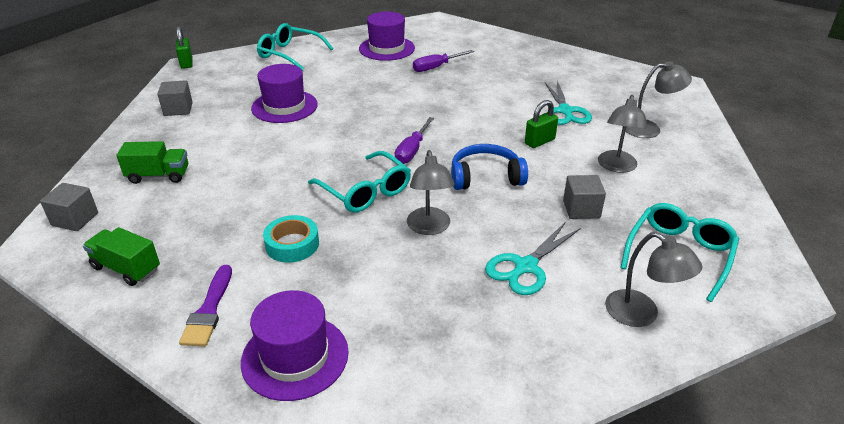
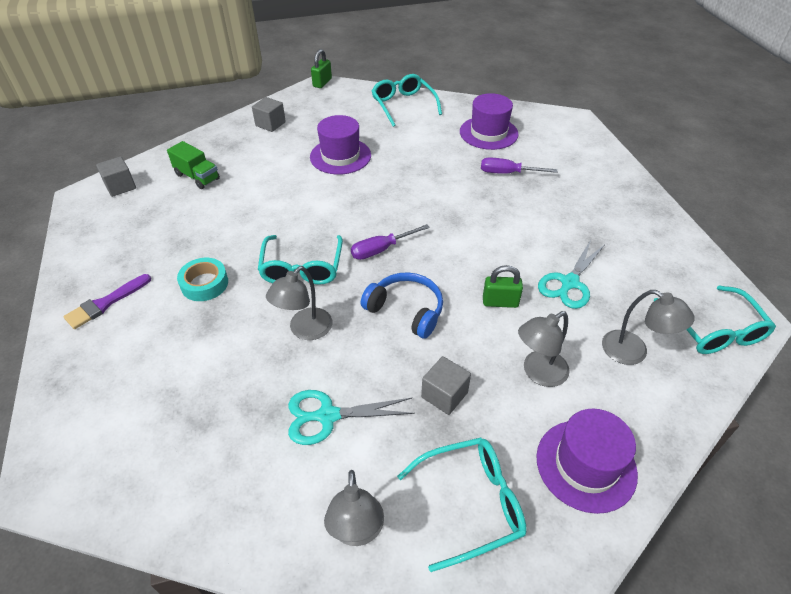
camera: 40 degrees right, 10 degrees up
green truck [83,227,160,286] -> none
purple hat [241,290,349,401] -> purple hat moved to [536,409,638,514]
none -> turquoise glasses [654,285,776,354]

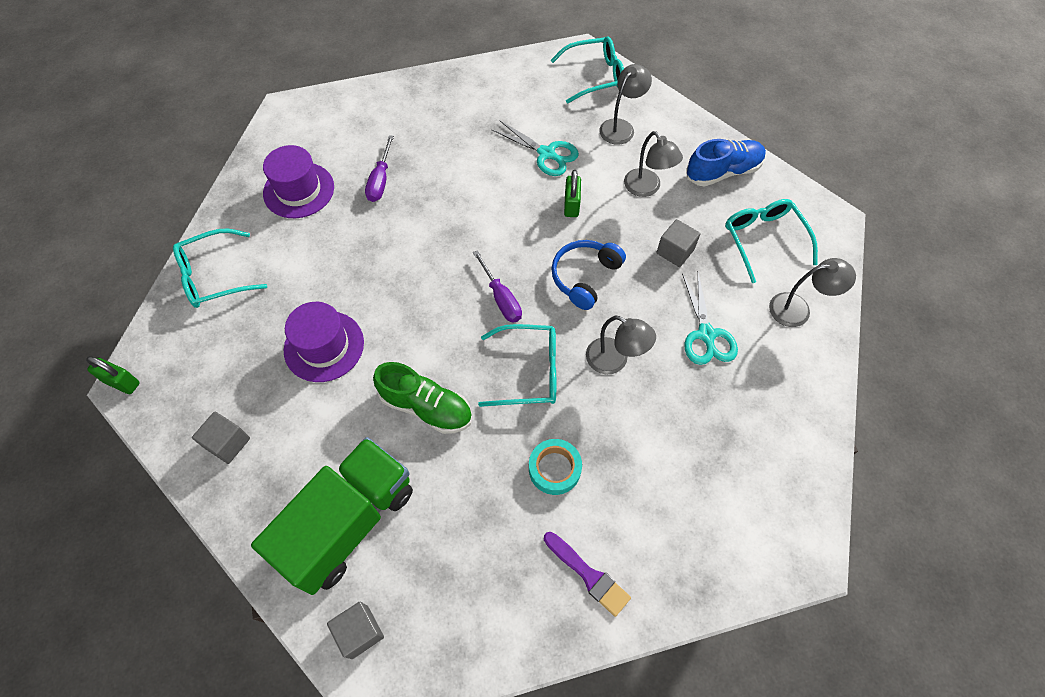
camera: 90 degrees left, 15 degrees up
green truck [167,141,220,189] -> green truck [251,437,413,595], size x2.04
purple hat [536,409,638,514] -> blue shoe [686,139,766,187]
none -> green shoe [373,362,472,434]

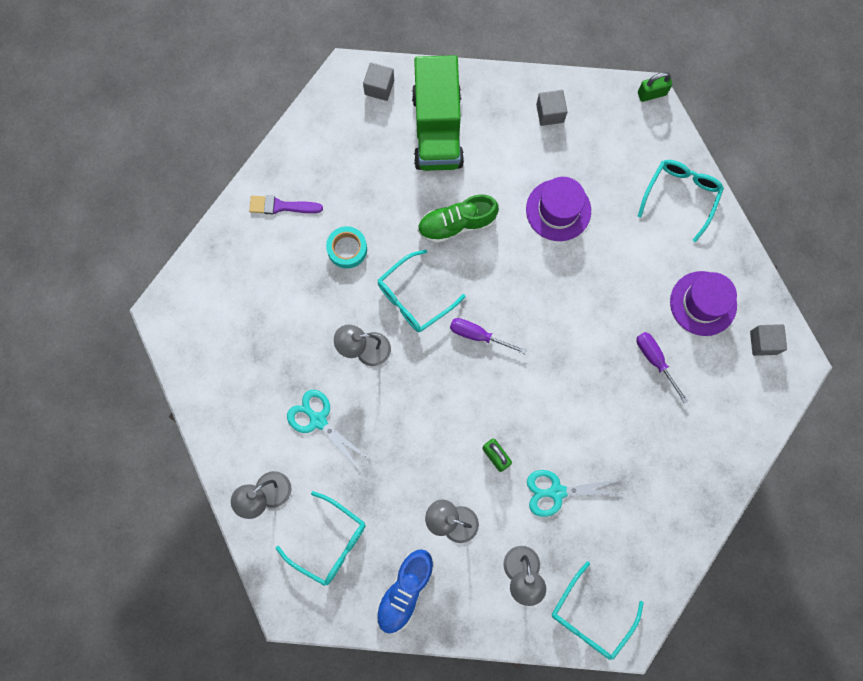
camera: 140 degrees right, 15 degrees up
blue headphones [551,240,626,310] -> none
grey cube [656,219,701,267] -> grey cube moved to [750,324,787,356]

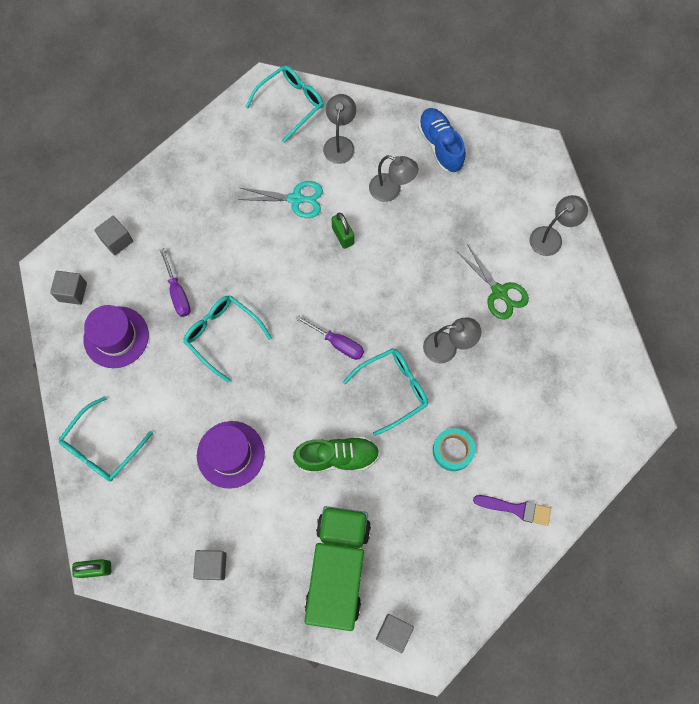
camera: 170 degrees left, 5 degrees down
turquoise glasses [276,491,366,586] -> turquoise glasses moved to [183,295,272,382]
turquoise scissors [287,390,369,469] -> green scissors [457,244,529,320]
blue shoe [376,549,434,634] -> blue shoe turned 60 degrees counterclockwise [418,108,466,174]
none -> grey cube [94,216,133,256]

